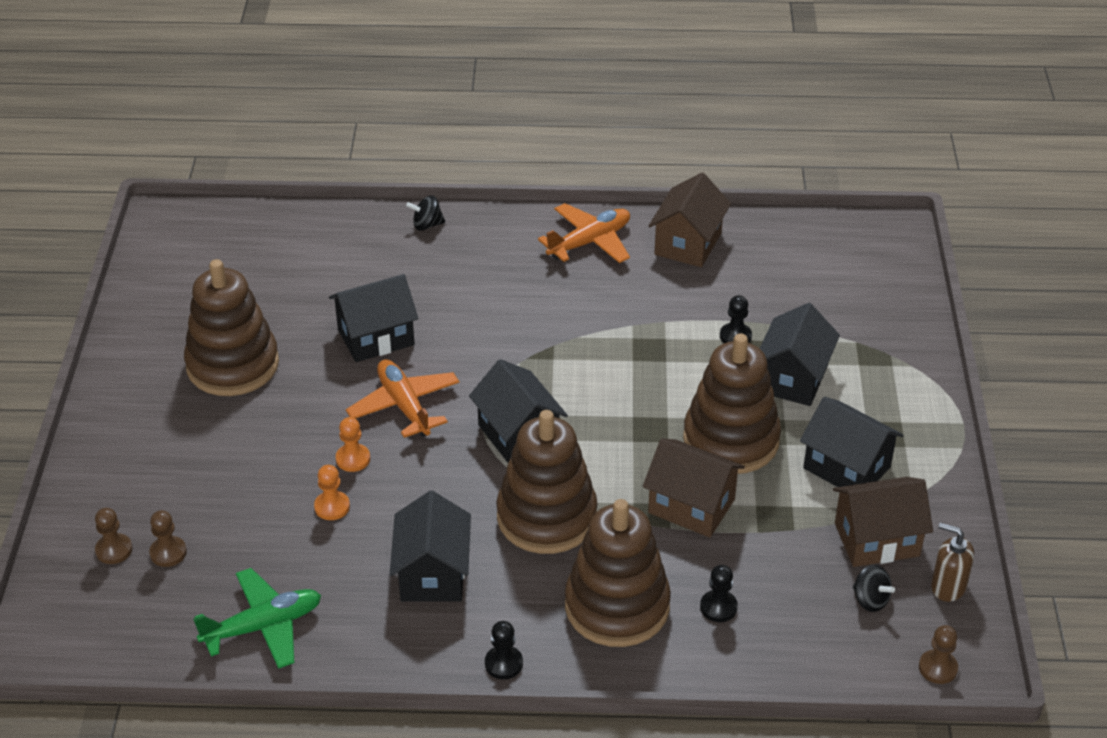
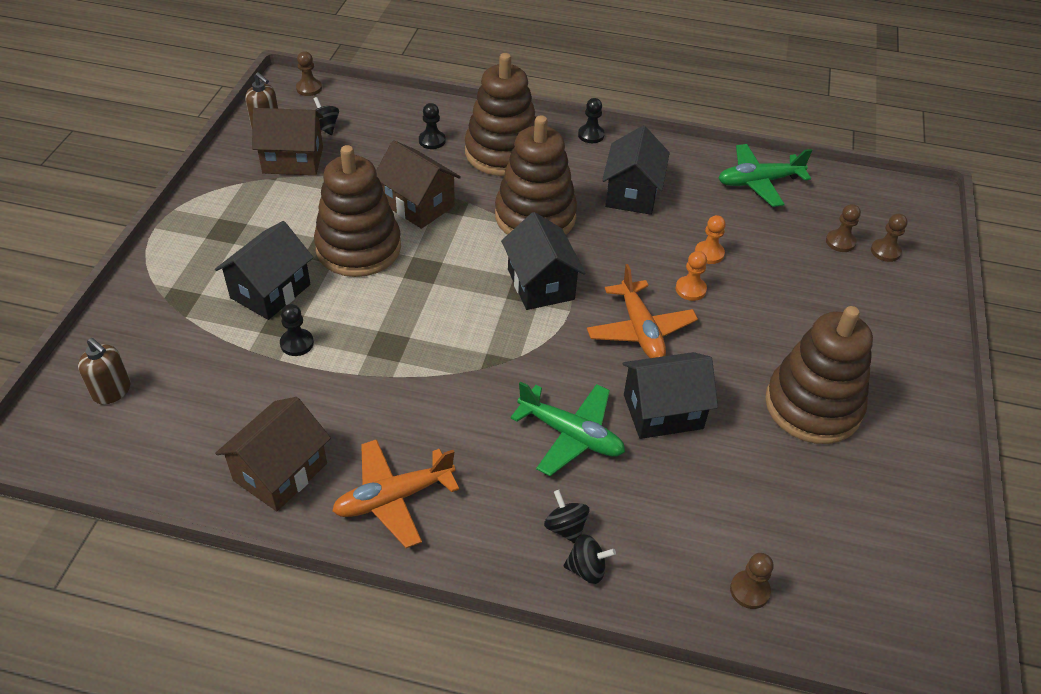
camera: 170 degrees left, 5 degrees up
black house [800,397,904,487] -> none
none -> brown soap dispenser [78,338,131,404]
none -> green plane [510,381,625,476]
none -> black spinning top [544,490,589,543]
none -> brown pawn [730,553,774,609]

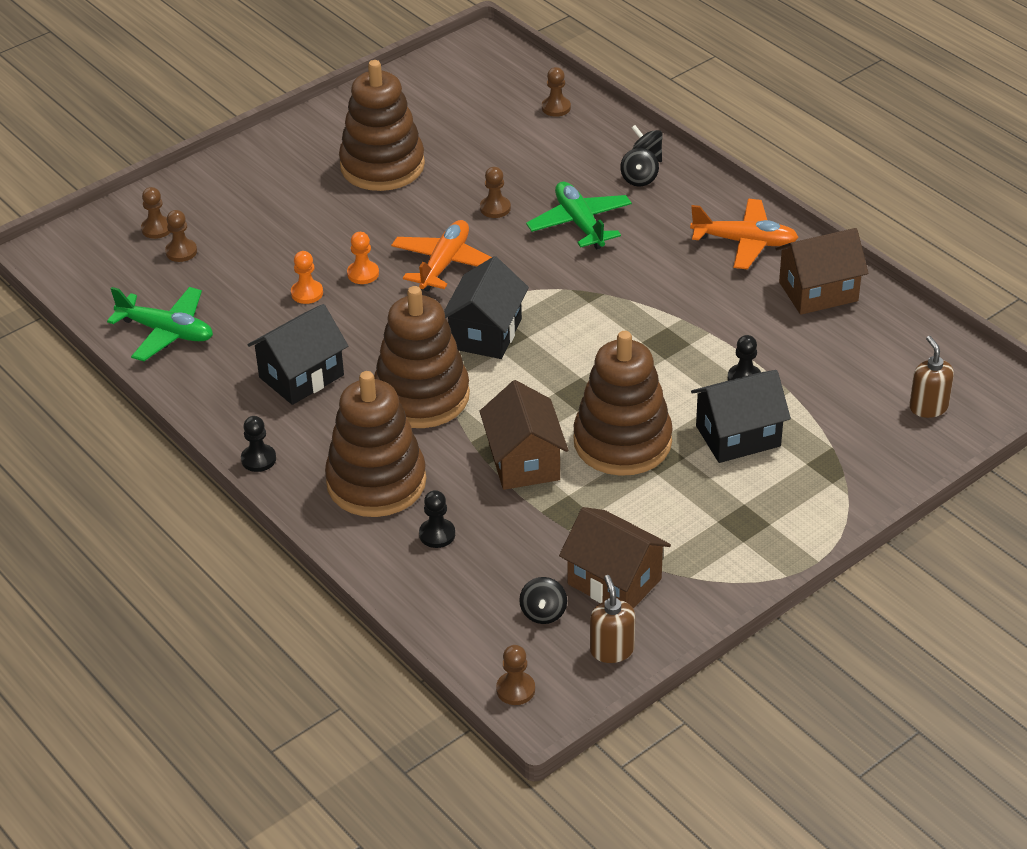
camera: 140 degrees left, 5 degrees down
black house [622,352,718,439] -> brown pawn [480,167,511,218]

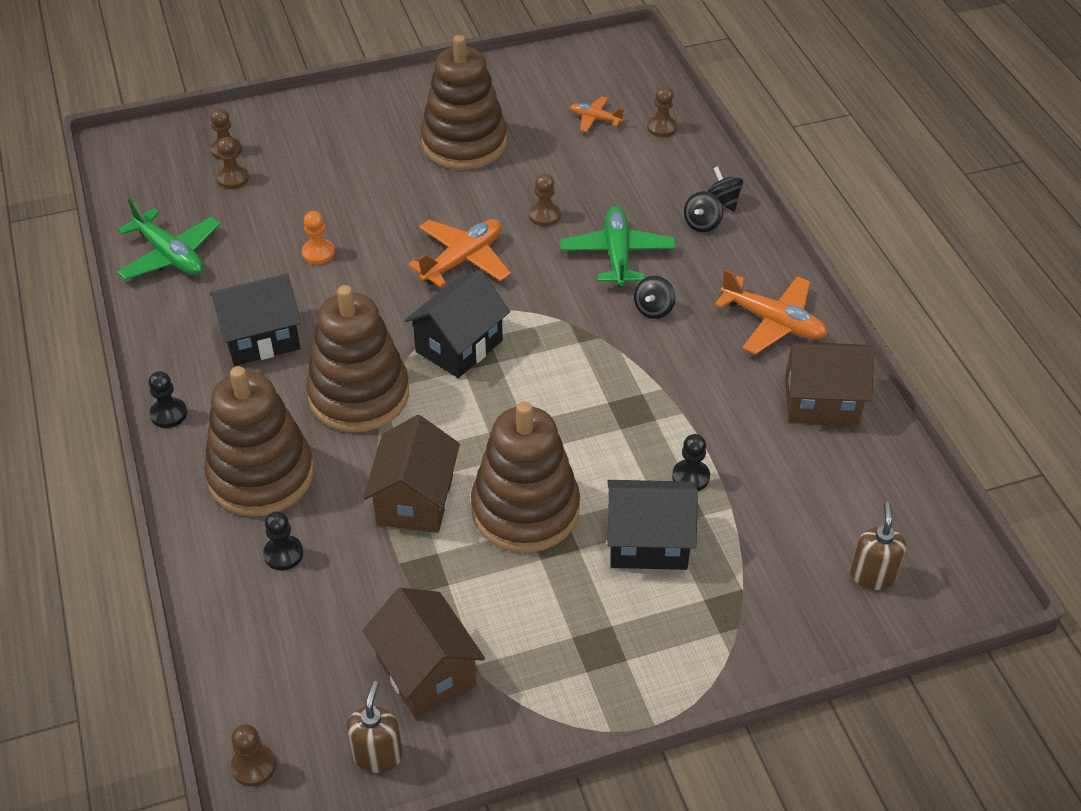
camera: 20 degrees right, 5 degrees up
orange pawn [347,232,379,284] -> none
black spinning top [519,577,567,624] -> black spinning top moved to [634,276,675,319]
none -> orange plane [570,97,625,132]

